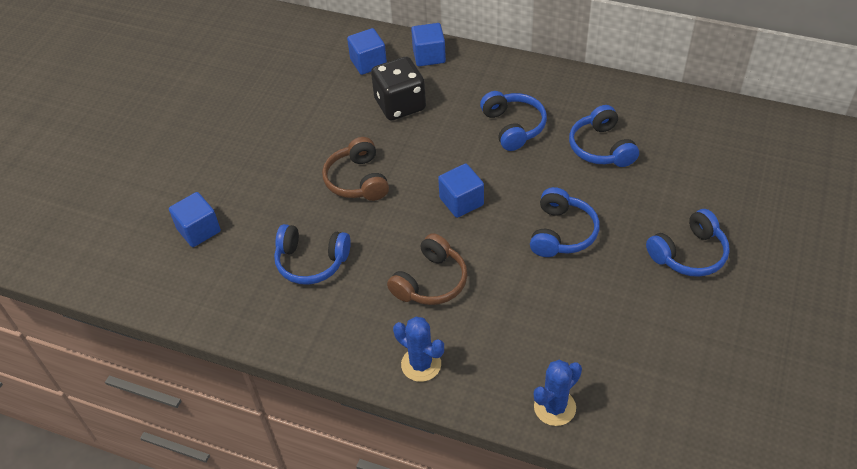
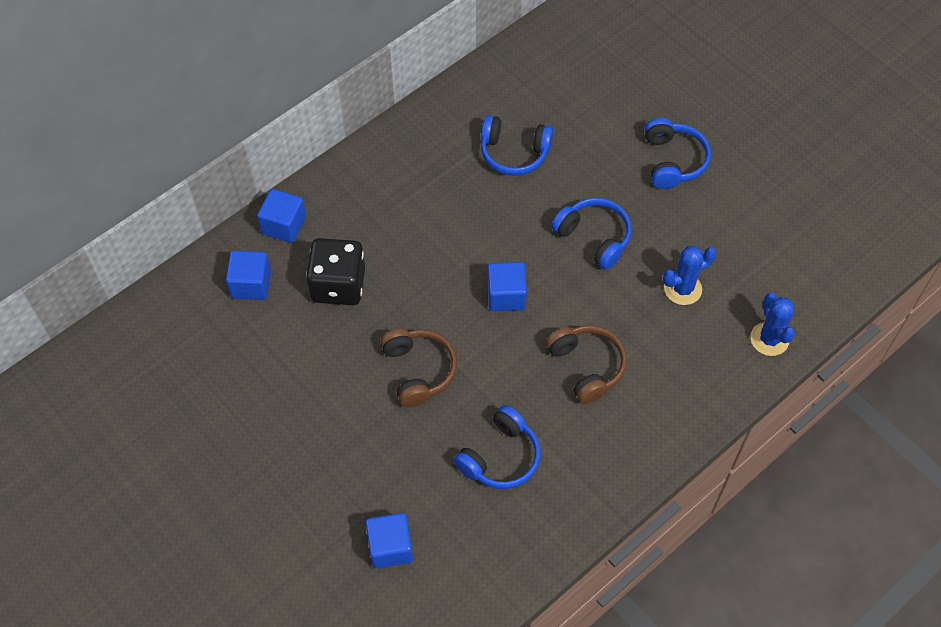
camera: 65 degrees left, 10 degrees up
brown headphones [322,137,389,201] -> brown headphones turned 120 degrees counterclockwise [380,328,457,407]
blue cactus [393,317,444,382] -> blue cactus moved to [663,246,717,305]
blue headphones [480,91,547,151] -> none

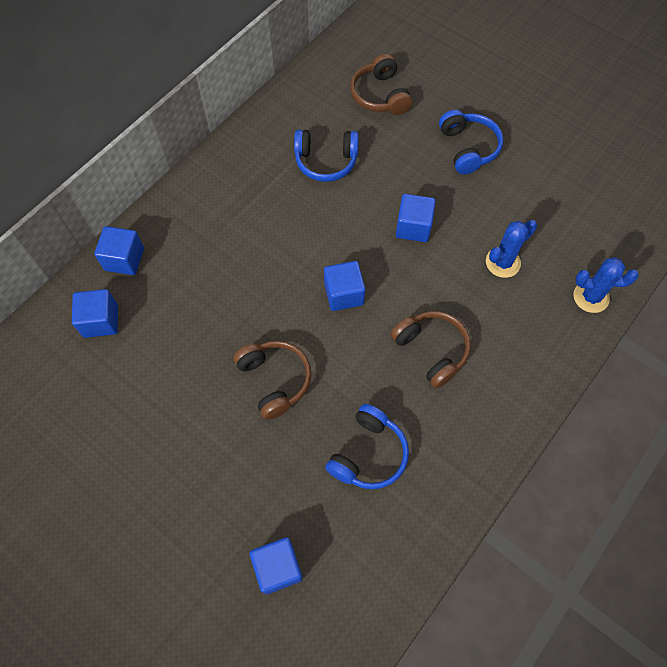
camera: 10 degrees left, 5 degrees up
black dice [306,238,365,305] -> none
blue headphones [552,198,632,270] -> blue cube [396,194,436,242]
blue cactus [750,293,795,356] -> blue cactus turned 60 degrees counterclockwise [573,257,639,313]
none -> brown headphones [350,54,412,115]

